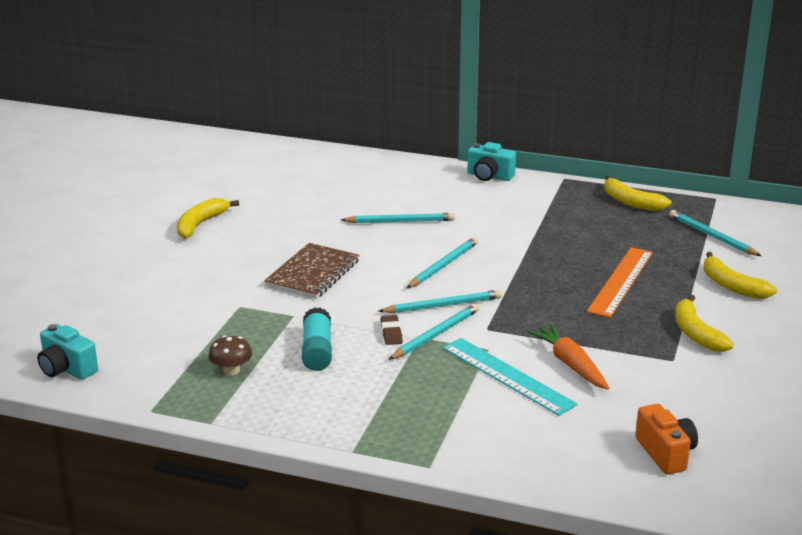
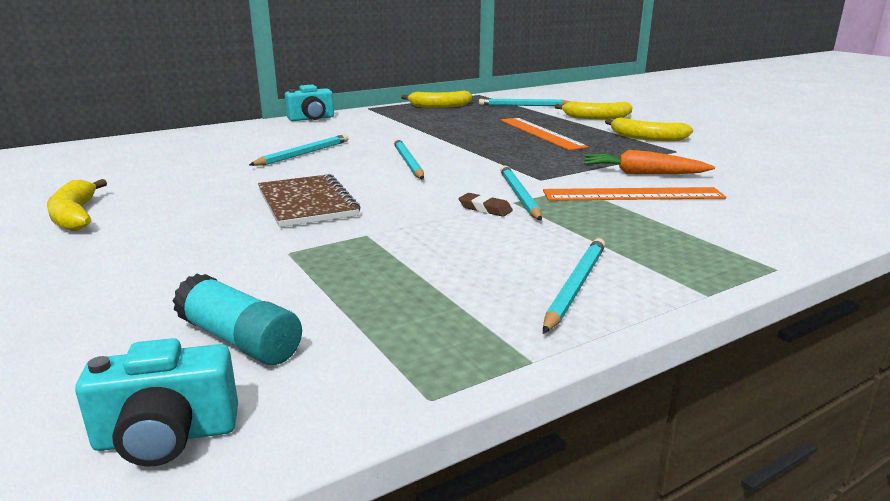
camera: 50 degrees left, 5 degrees down
brown mushroom [208,335,252,375] -> none
turquoise glue stick [302,307,332,371] -> turquoise glue stick moved to [173,274,302,365]
turquoise pencil [378,290,502,313] -> turquoise pencil moved to [543,238,605,334]
turquoise ruler [443,338,578,416] -> orange ruler [543,187,726,201]
orange camera [635,404,698,474] -> none

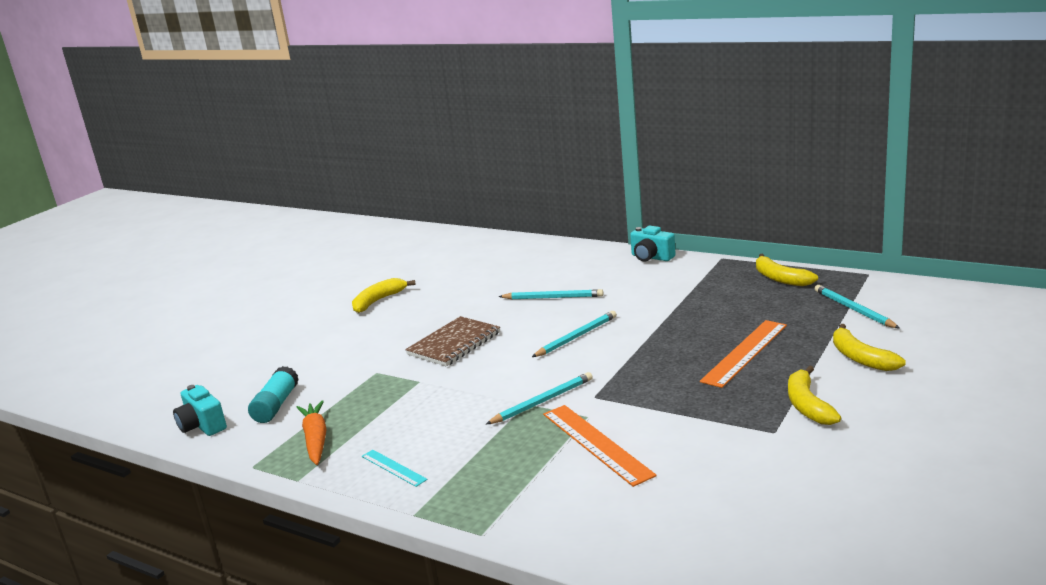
camera: 65 degrees right, 0 degrees up
brown eraser [459,193,513,217] -> none
turquoise pencil [543,238,605,334] -> turquoise ruler [362,450,427,487]
orange carrot [584,150,715,174] -> orange carrot moved to [296,400,327,465]

